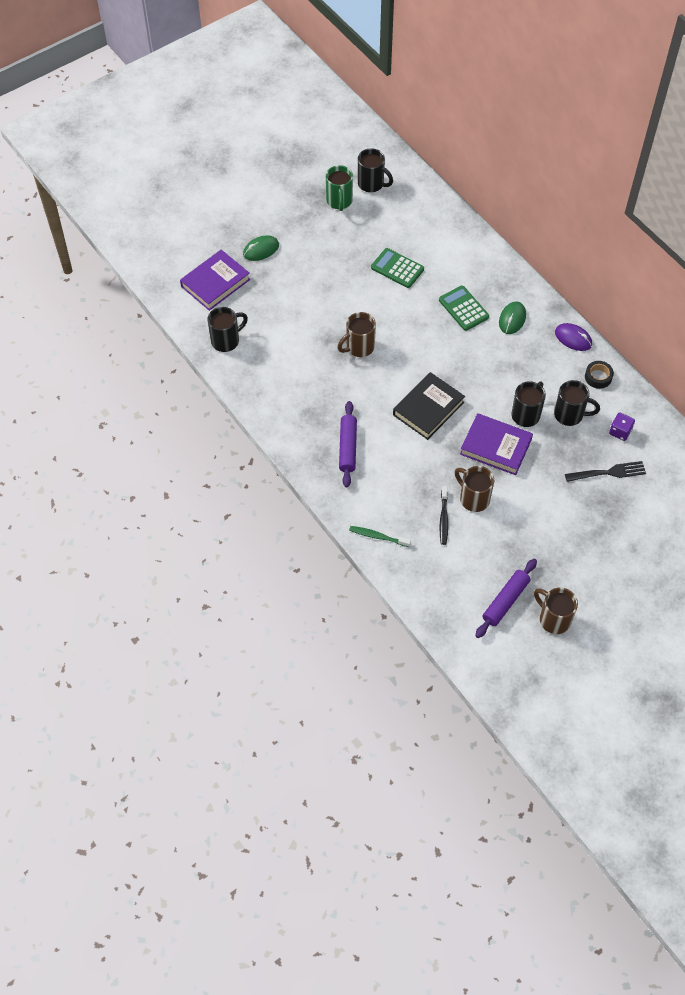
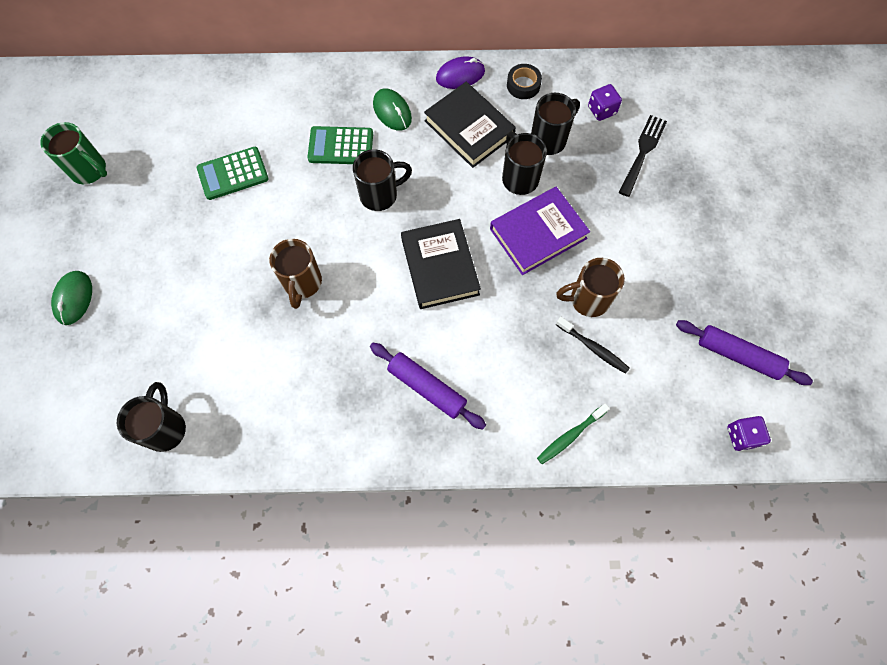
camera: 55 degrees left, 10 degrees up
purple book [180,250,250,311] -> none
black mug [358,149,393,192] -> black mug moved to [353,149,412,211]
purple rolling pin [475,559,537,638] -> purple rolling pin turned 45 degrees counterclockwise [676,320,813,385]
brown mug [534,588,578,634] -> none
none -> black book [424,82,516,168]
none -> purple dice [727,416,771,451]

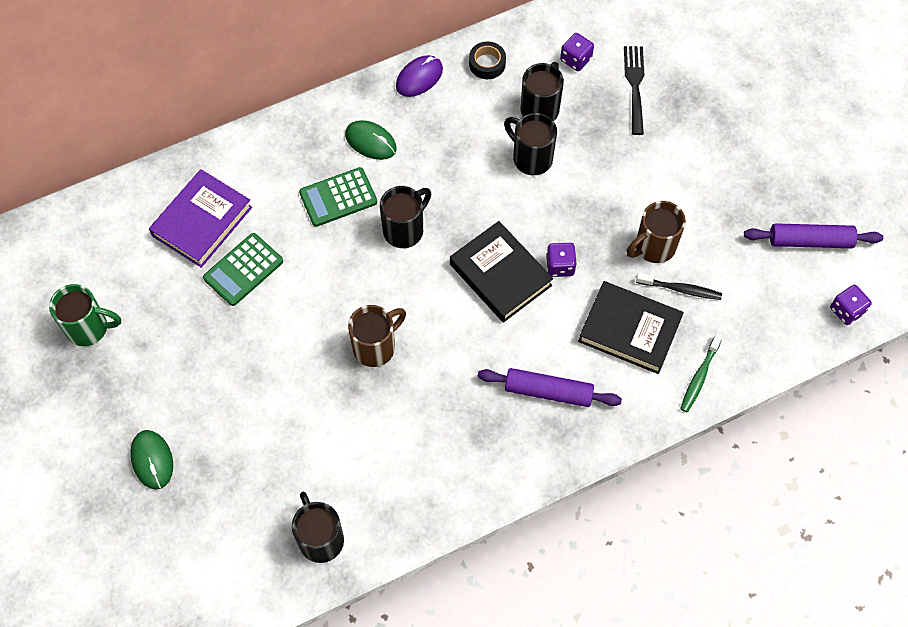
camera: 25 degrees left, 5 degrees down
brown mug [269,239,322,309] -> brown mug turned 105 degrees counterclockwise [348,305,406,367]
black book [424,82,516,168] -> black book moved to [578,281,684,374]
purple book [490,187,590,275] -> purple book moved to [149,169,252,268]
none -> purple dice [546,243,577,277]

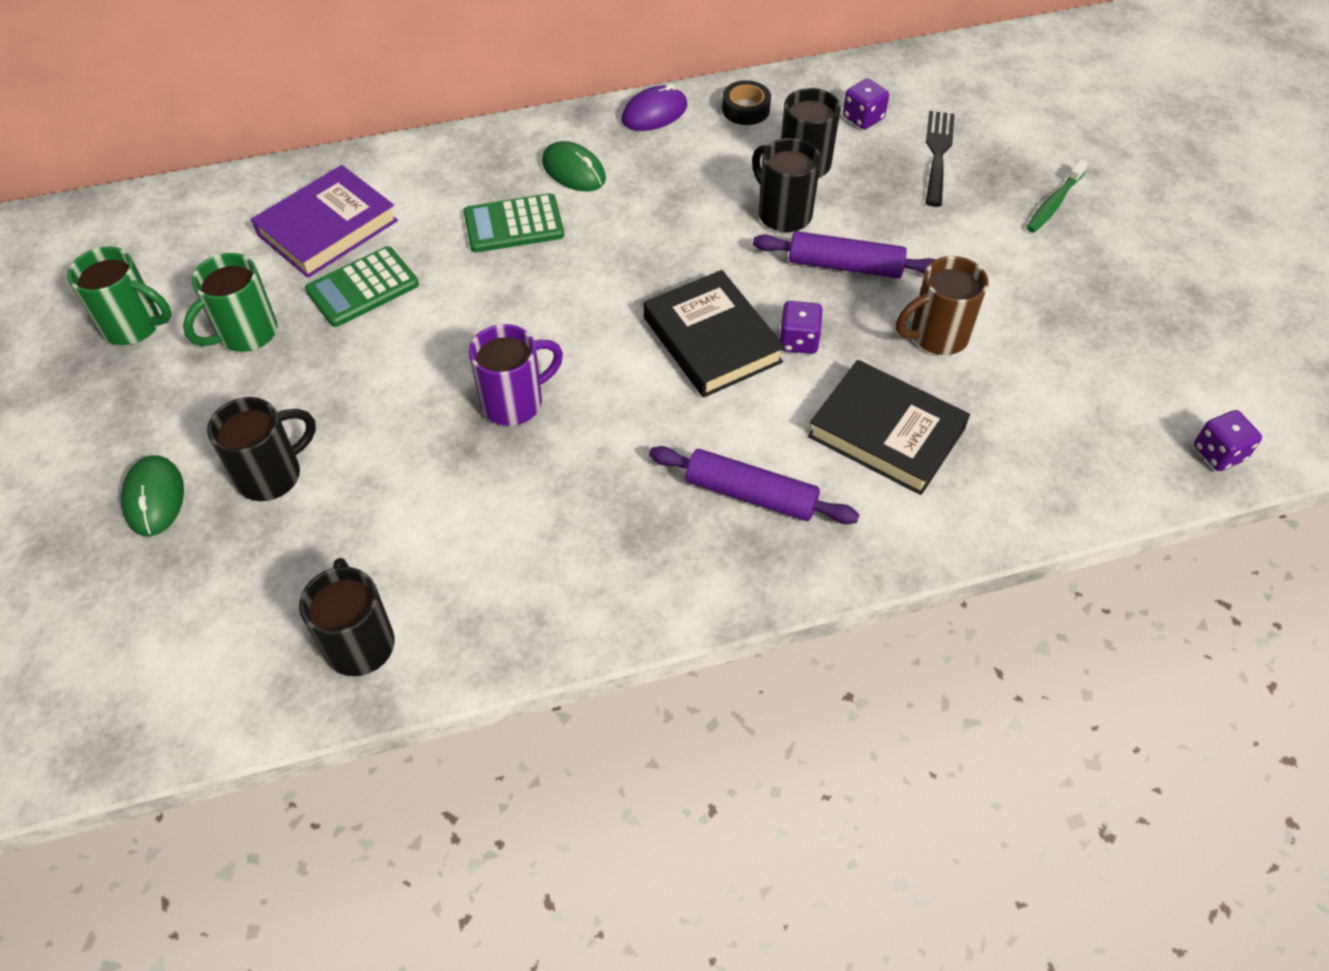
camera: 10 degrees right, 10 degrees down
brown mug [348,305,406,367] -> purple mug [469,324,563,426]
black mug [380,186,431,248] -> black mug moved to [207,397,316,501]
black toothbrush [636,273,722,300] -> none
green toothbrush [680,333,723,412] -> green toothbrush moved to [1026,159,1088,233]
purple rolling pin [744,223,883,248] -> purple rolling pin moved to [753,231,935,279]
none -> green mug [183,253,278,352]

